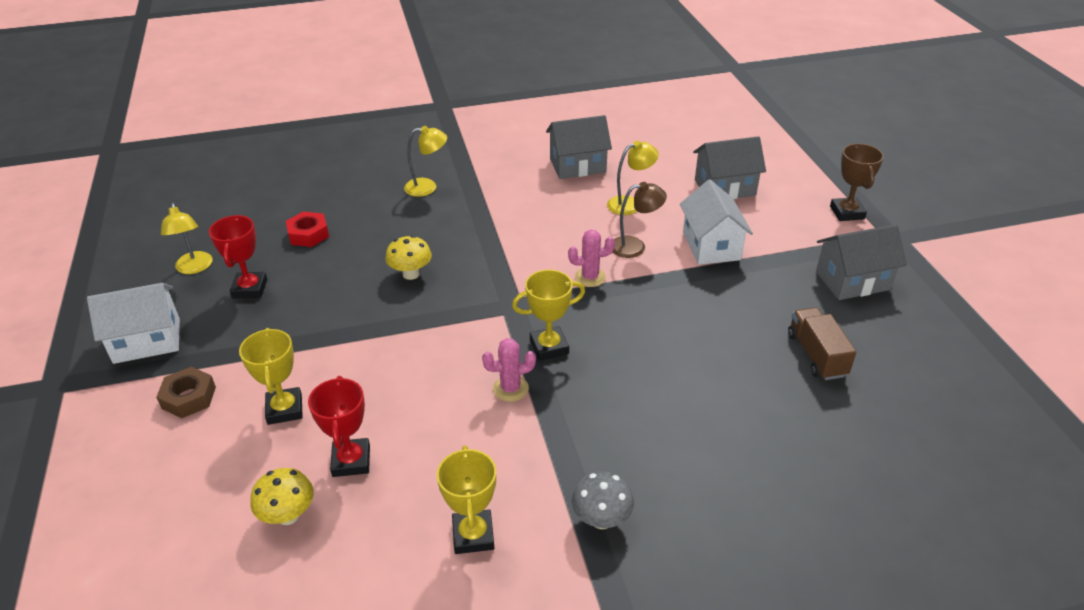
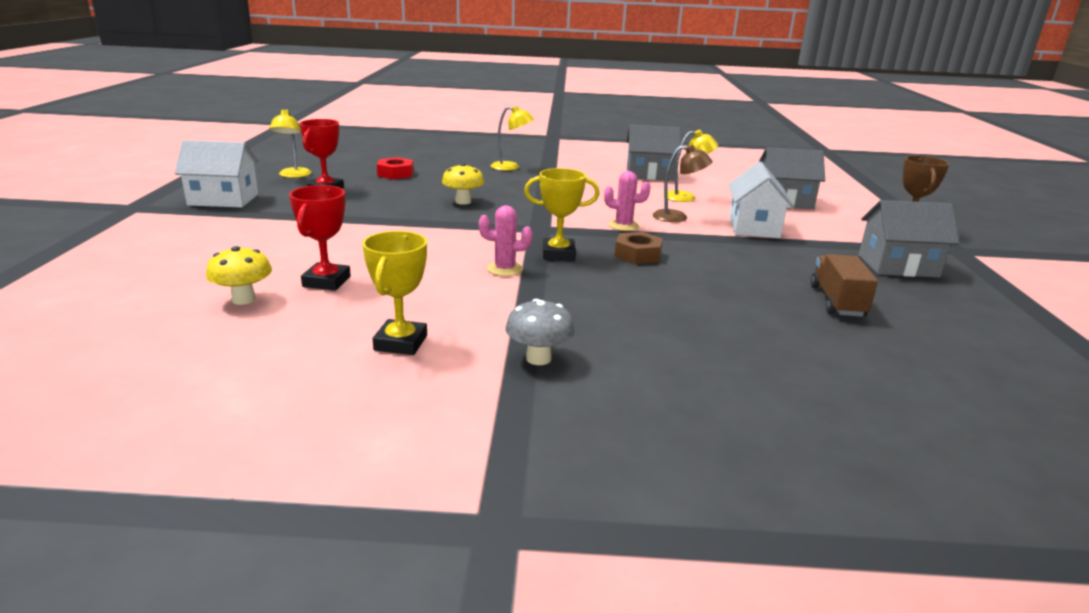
camera: 15 degrees right, 15 degrees down
brown nut [156,367,216,418] -> brown nut moved to [614,232,663,264]
yellow trophy [239,328,303,425] -> none

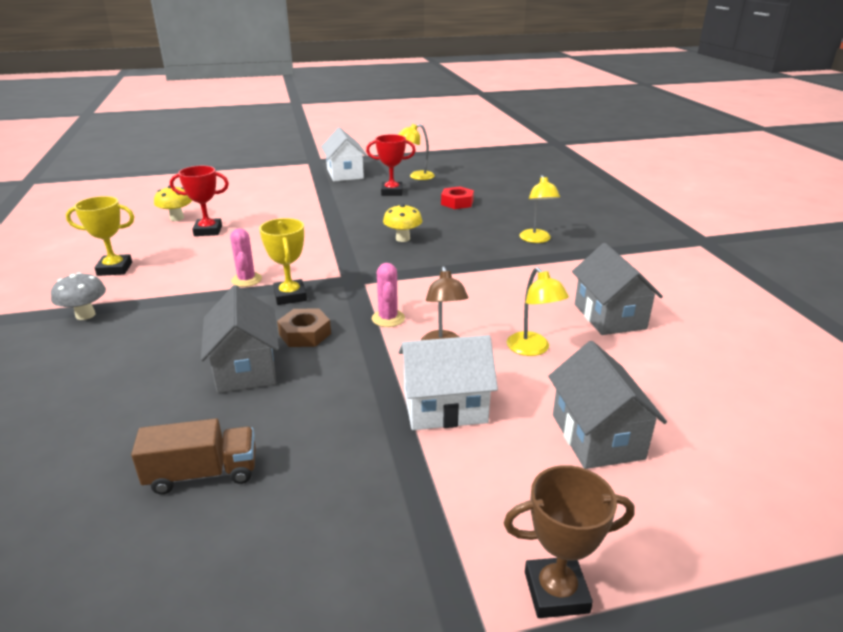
camera: 75 degrees right, 5 degrees up
grey house [858,200,959,278] -> grey house moved to [201,285,279,393]

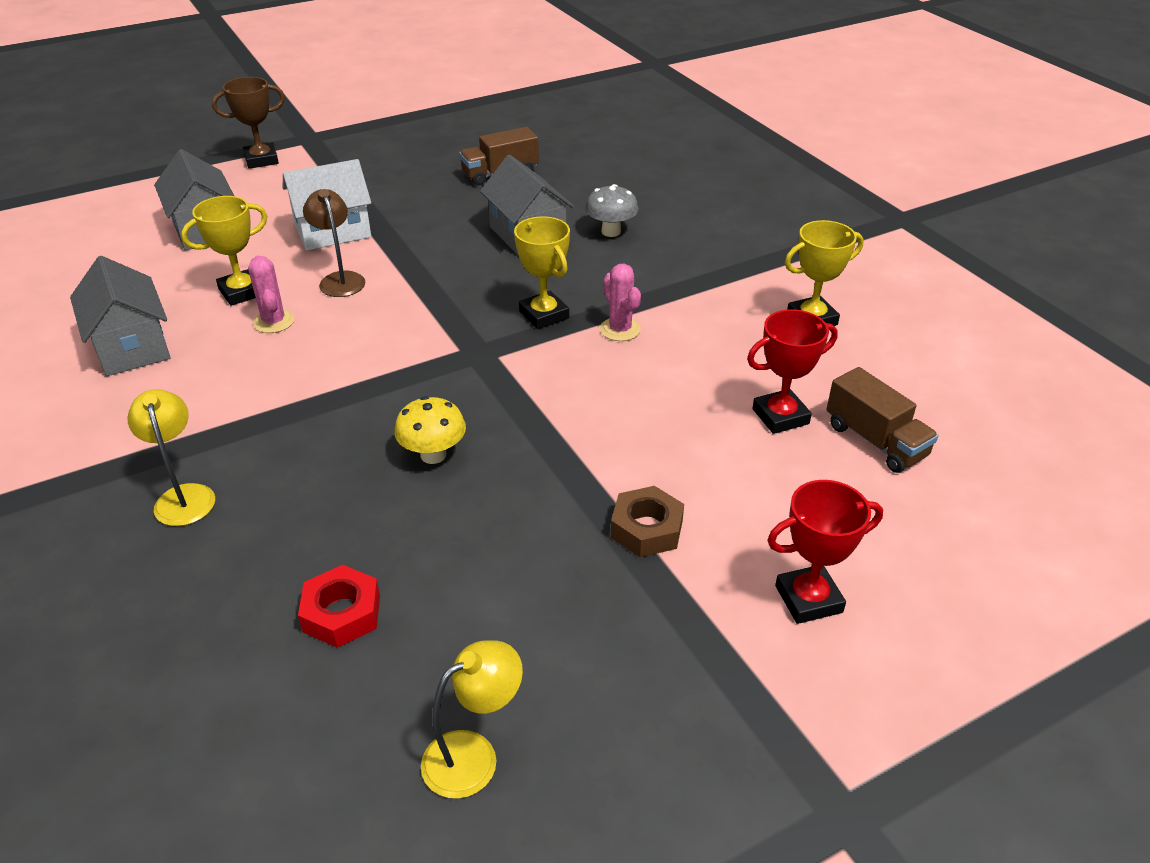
camera: 165 degrees right, 10 degrees up
grey mushroom [51,272,106,320] -> grey mushroom moved to [585,184,639,237]
yellow mushroom [154,185,192,221] -> brown truck [826,367,938,473]
brown nut [277,308,331,347] -> brown nut moved to [611,486,684,557]
white house [321,127,367,181] -> none
red trophy [366,134,416,196] -> red trophy moved to [767,480,883,624]
pink cactus [372,263,405,327] -> pink cactus moved to [248,255,294,333]
yellow lamp [507,267,569,356] -> yellow trophy [181,196,267,306]

